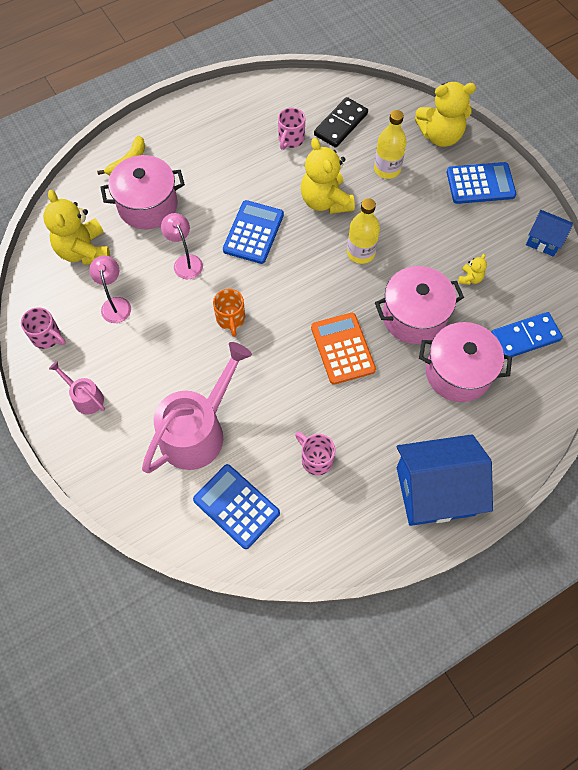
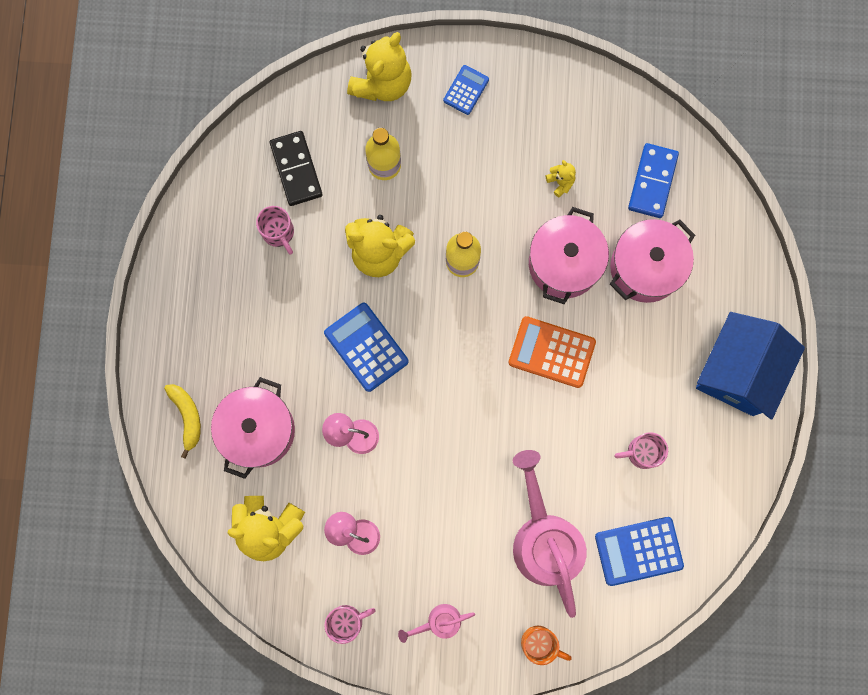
camera: 55 degrees left, 15 degrees up
orange mug [213,289,245,337] -> orange mug moved to [521,626,572,665]
blue calculator [447,162,516,204] -> blue calculator [443,65,489,115], size x0.59
blue house [526,210,573,257] -> none

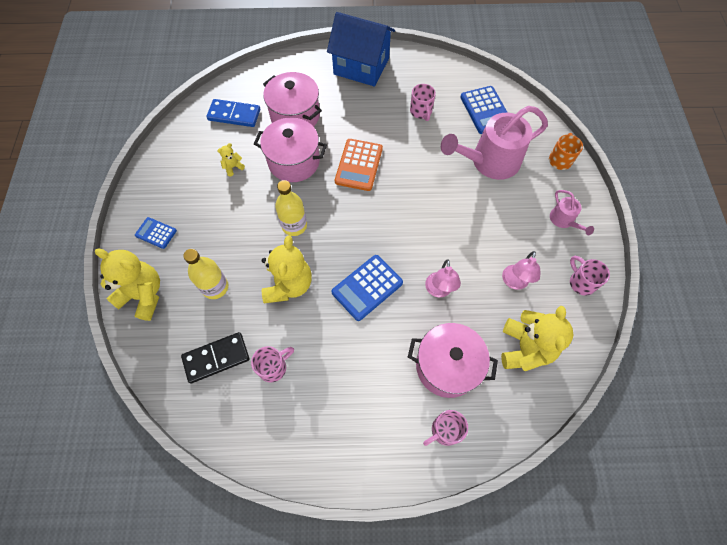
camera: 95 degrees left, 15 degrees down
yellow banana [164,384,201,459] -> pink mug [423,410,468,446]

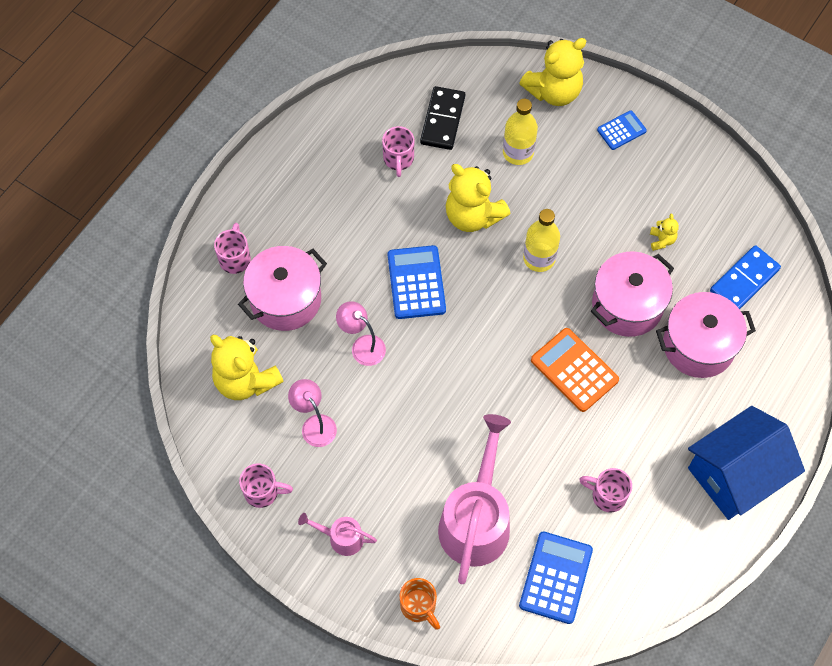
camera: 125 degrees right, 0 degrees up
blue calculator [460,86,508,134] -> blue calculator turned 90 degrees clockwise [519,531,593,624]

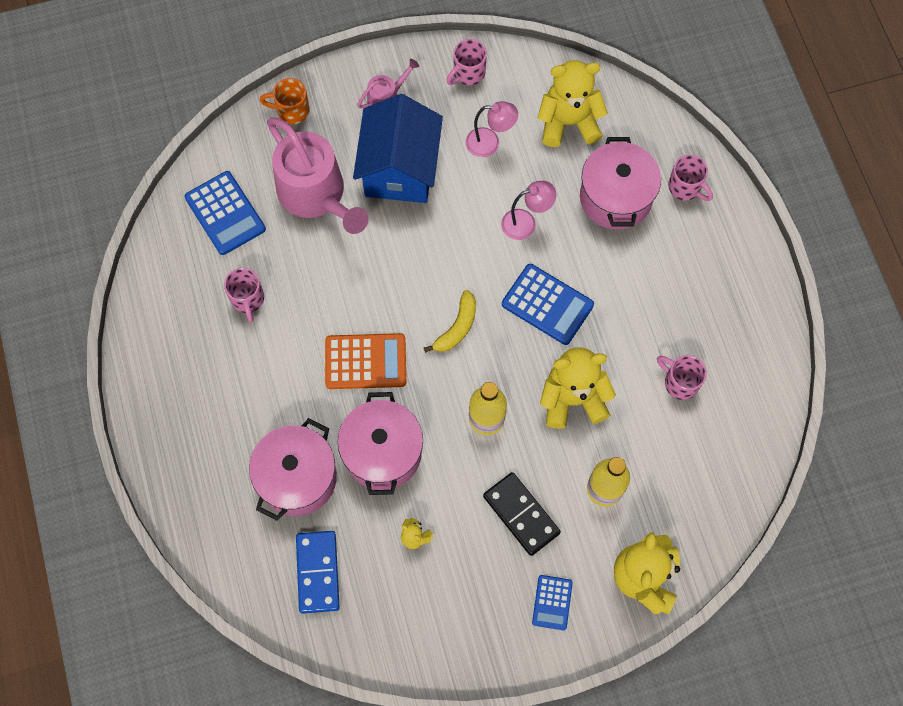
camera: 130 degrees right, 5 degrees up
black domino [420,86,465,150] -> black domino moved to [483,472,561,556]
pink mug [579,468,632,512] -> pink mug turned 105 degrees clockwise [224,268,264,322]
blue house [688,406,805,520] -> blue house moved to [353,94,443,203]
none -> yellow banana [424,290,476,353]

